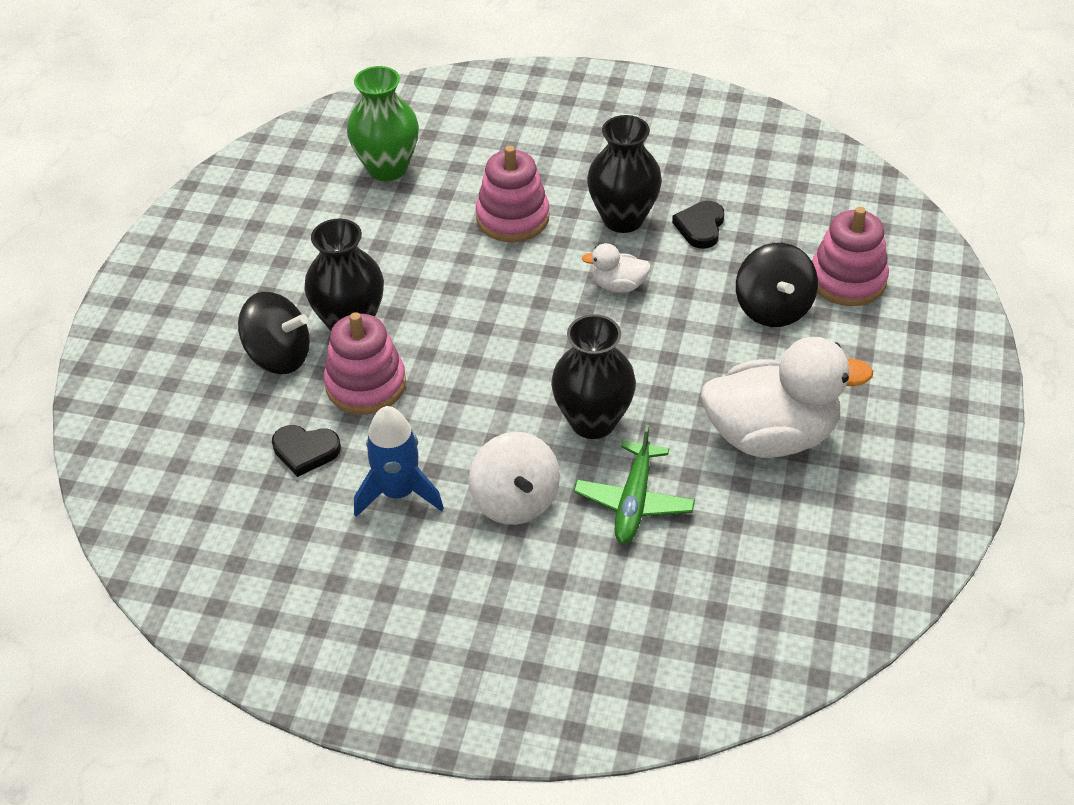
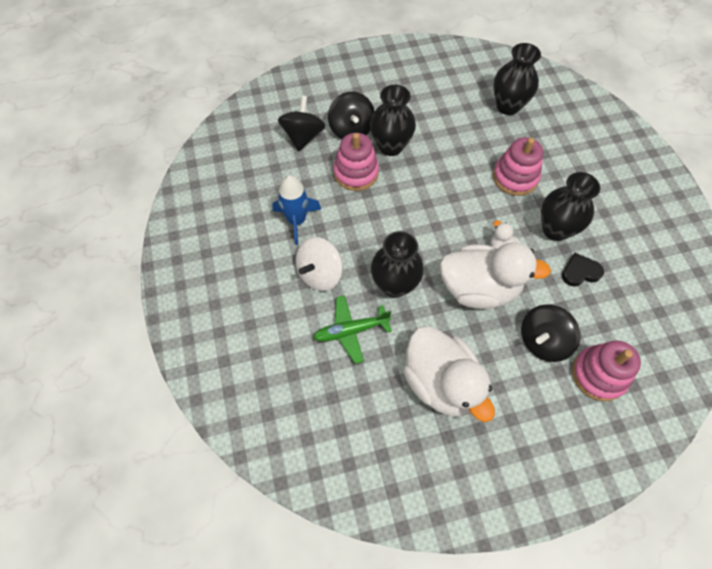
camera: 60 degrees right, 15 degrees up
black heart [272,425,341,477] -> none
green vase [347,66,419,181] -> black vase [493,43,541,115]
none -> black spinning top [278,96,326,151]
none -> white duck [439,242,551,309]

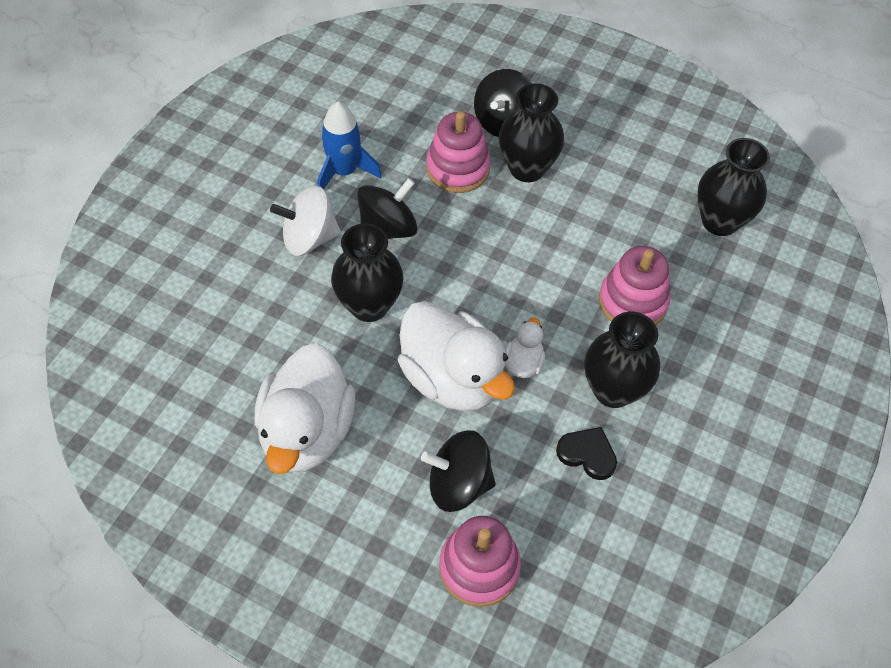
camera: 40 degrees right, 5 degrees down
black spinning top [278,96,326,151] -> black spinning top moved to [357,178,418,239]
green plane [313,295,392,364] -> none

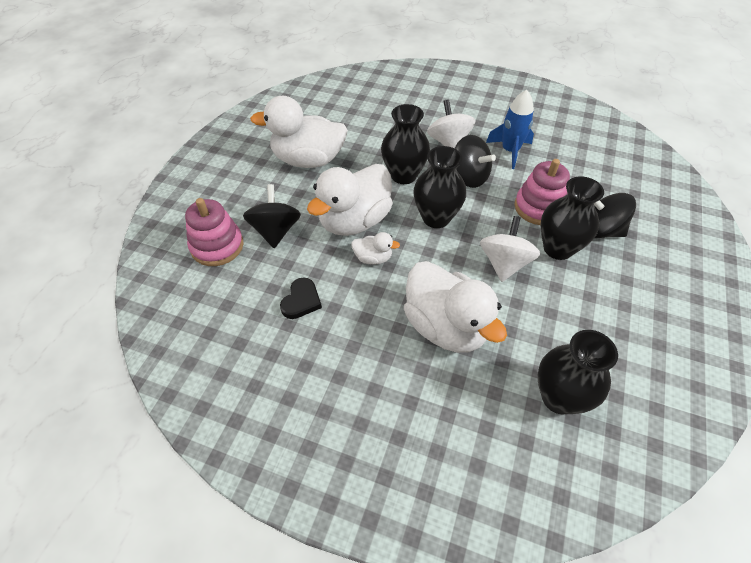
camera: 85 degrees right, 5 degrees down
black vase [584,312,660,408] -> black vase moved to [413,146,466,228]
pink stacking toy [599,246,671,325] -> white duck [404,261,507,353]
none -> white spinning top [480,216,540,282]

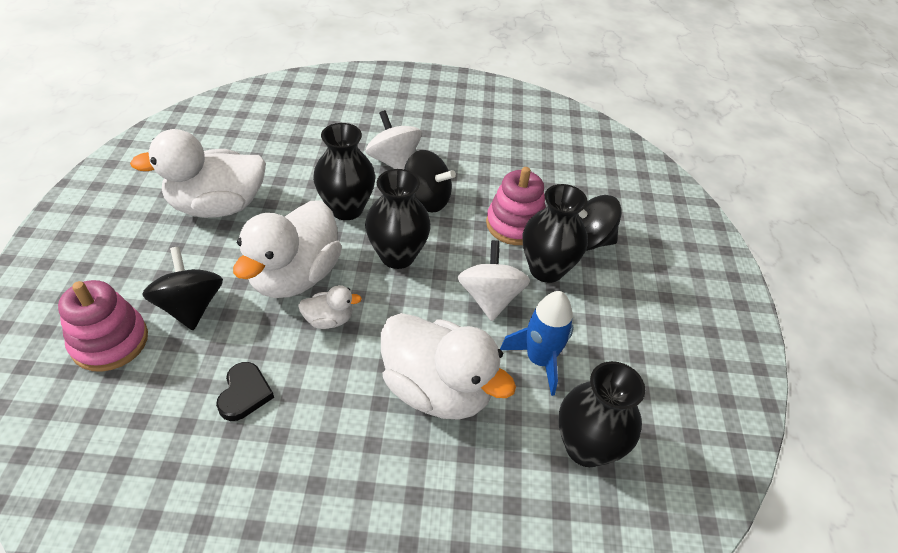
camera: 20 degrees left, 5 degrees down
blue rocket [486,90,534,169] -> blue rocket moved to [500,291,573,396]

